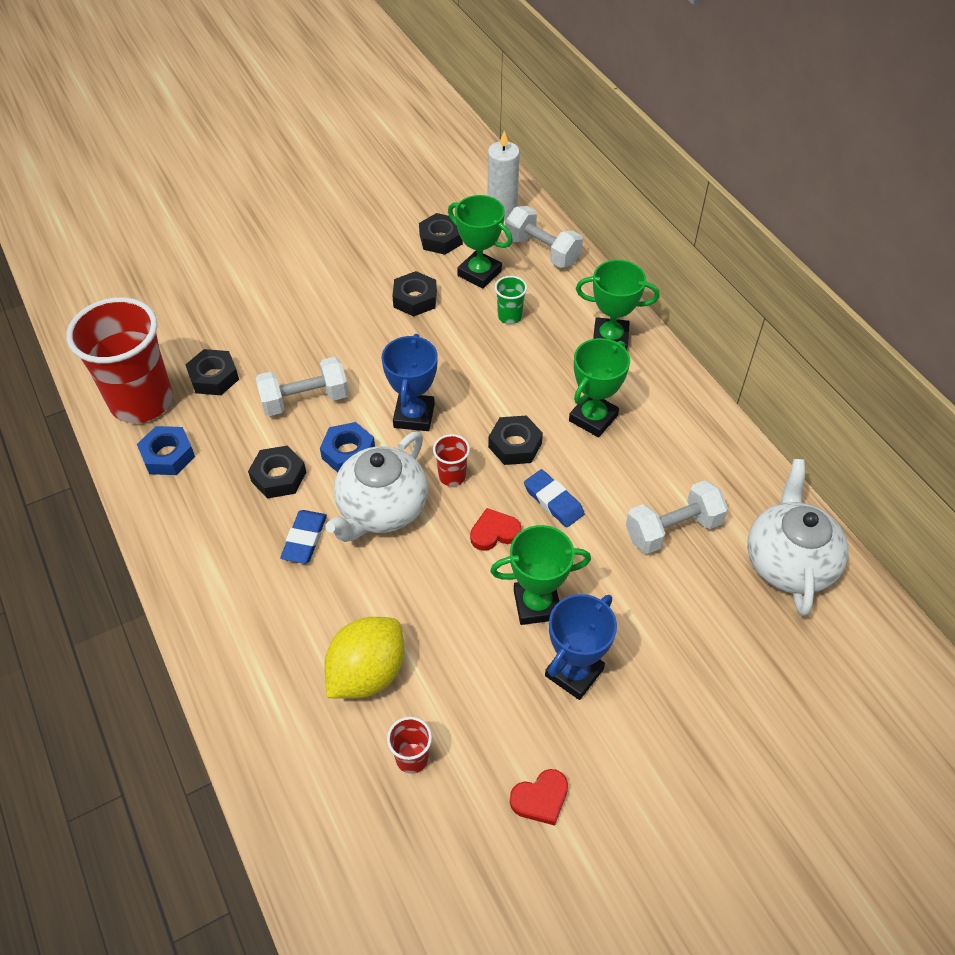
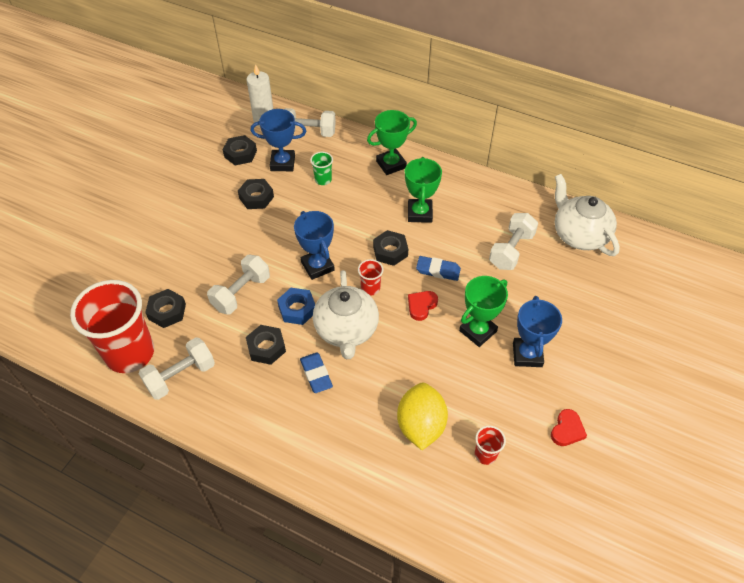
camera: 35 degrees left, 0 degrees up
blue nut [137,426,195,475] -> white dumbbell [139,337,215,400]
green trophy [448,195,513,289] -> blue trophy [251,109,306,171]

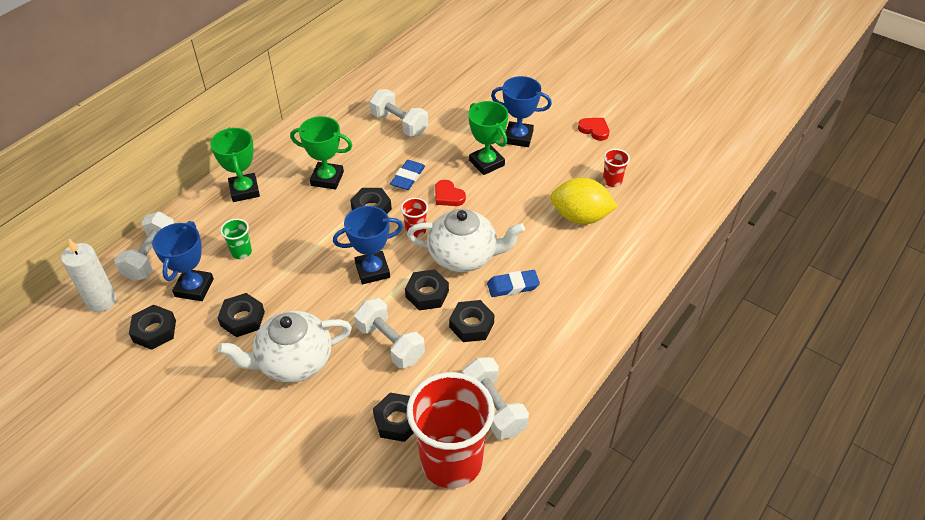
camera: 80 degrees left, 5 degrees down
blue nut [277,288,315,325] -> black nut [405,269,449,310]
white teapot [555,174,620,256] -> white teapot moved to [218,311,352,383]

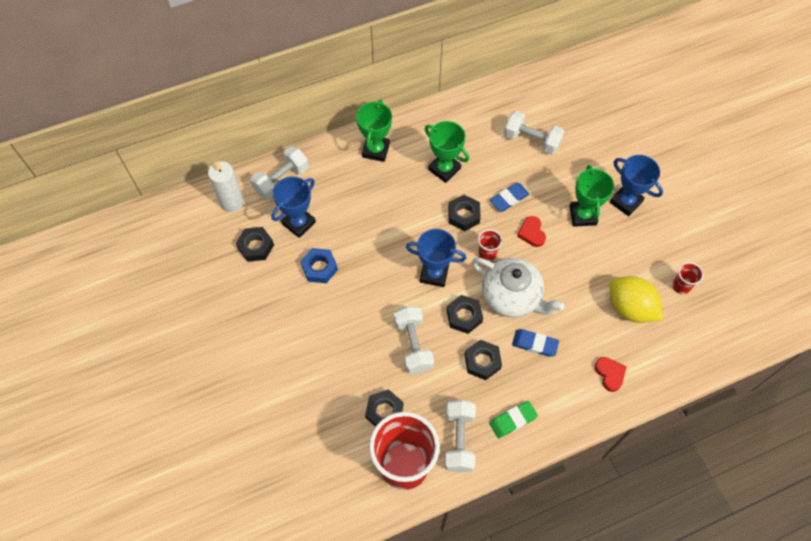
camera: 30 degrees right, 15 degrees up
black nut [217,293,265,337] -> blue nut [300,248,338,283]
white teapot [218,311,352,383] -> none
green cup [220,219,252,259] -> none
white dumbbell [369,89,428,137] -> white dumbbell turned 45 degrees counterclockwise [504,111,565,155]
red heart [578,118,609,141] -> red heart moved to [595,357,627,392]
none -> green eraser [489,401,538,438]

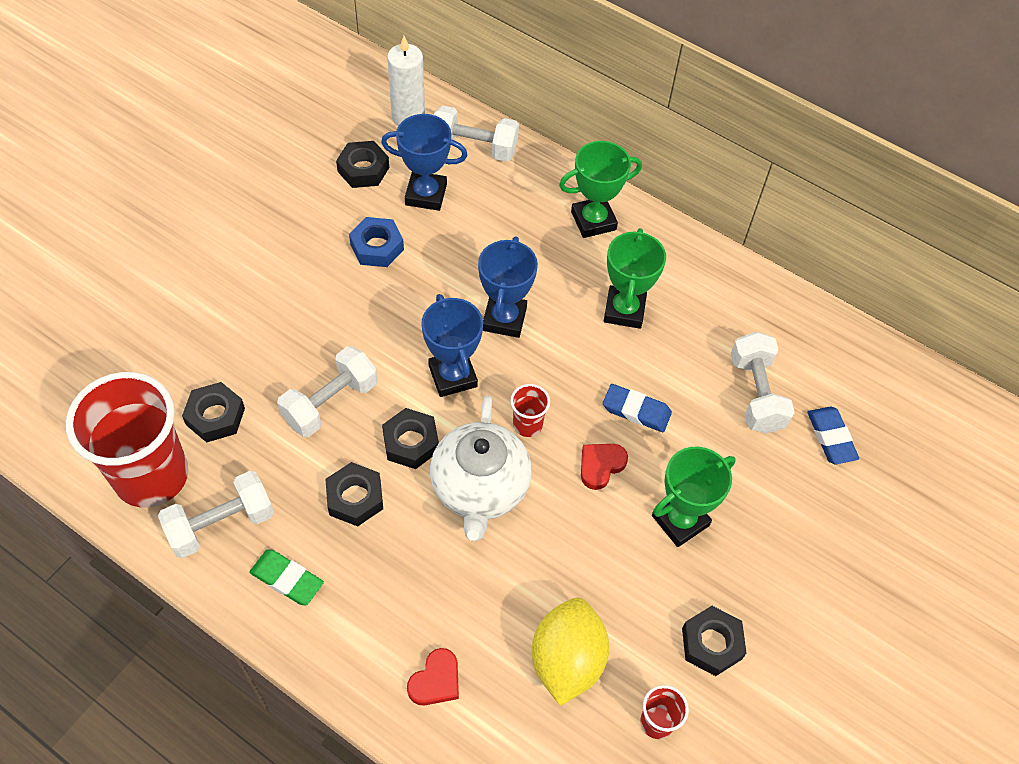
camera: 55 degrees right, 5 degrees down
black nut [448,195,481,231] -> black nut moved to [682,606,746,676]
blue eraser [512,329,559,357] -> blue eraser moved to [807,407,859,464]
blue trophy [610,155,663,216] -> blue trophy moved to [478,236,538,338]

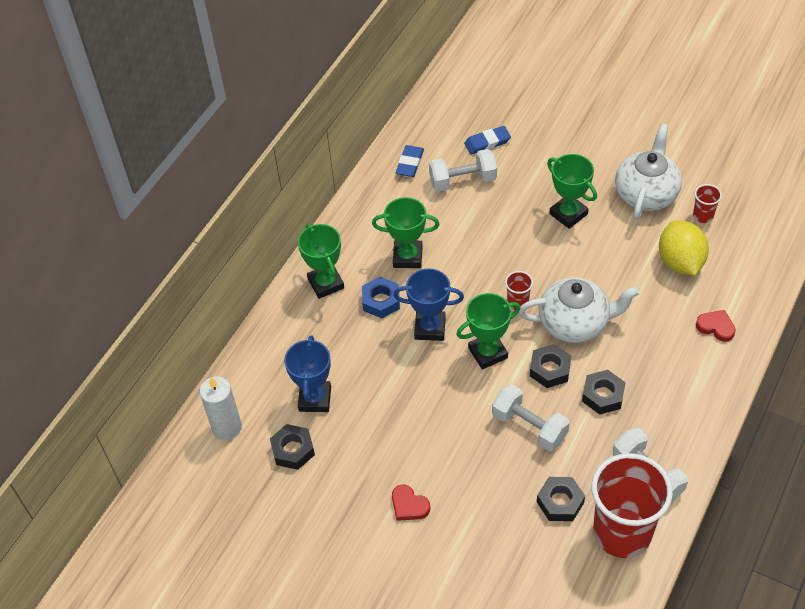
camera: 90 degrees left, 5 degrees down
green eraser [249,549,324,605] -> none
blue nut [349,217,404,267] -> blue nut moved to [362,277,400,318]
blue trophy [422,294,483,397] -> green trophy [456,293,520,369]
white dumbbell [434,106,519,162] -> none
yellow lemon [532,598,609,706] -> yellow lemon turned 75 degrees clockwise [659,220,709,276]
red heart [581,444,628,490] -> red heart moved to [392,485,430,521]
blue eraser [603,384,672,432] -> blue eraser moved to [395,145,424,177]
black nut [682,606,746,676] -> white teapot [615,124,682,220]

